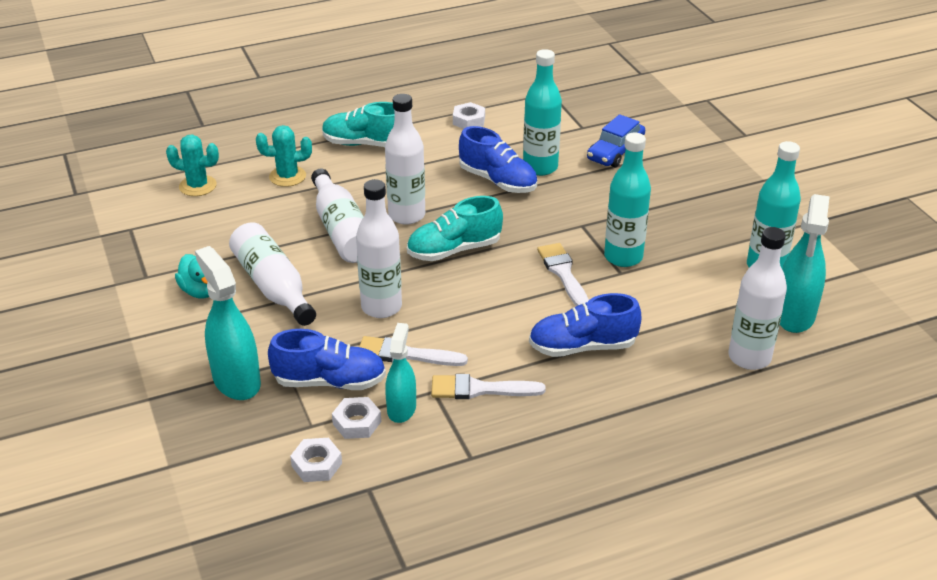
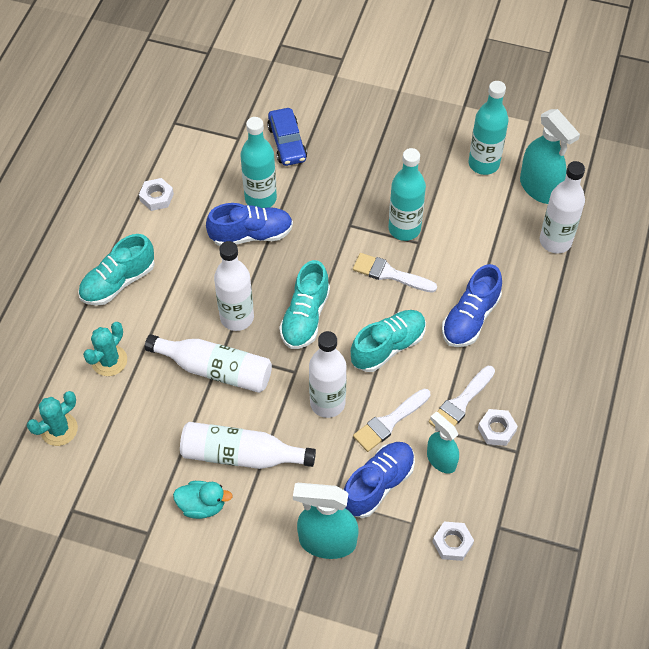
camera: 50 degrees left, 20 degrees up
white nut [332,397,381,439] -> white nut moved to [478,409,518,446]
none -> turquoise shoe [351,310,426,372]

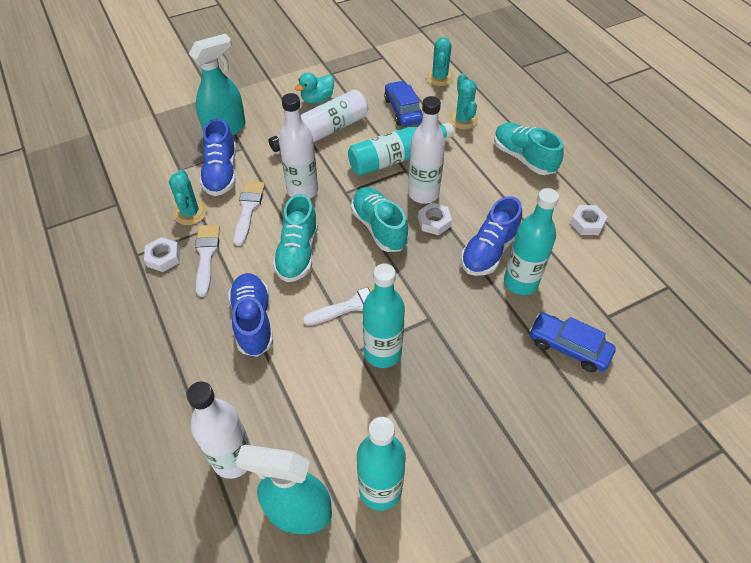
camera: 135 degrees right, 5 degrees down
turquoise shoe [78,234,155,306] -> turquoise shoe turned 45 degrees counterclockwise [494,123,564,175]
white bottle [145,334,272,393] -> turquoise bottle [348,123,454,176]
turquoise spray bottle [427,412,459,473] -> turquoise cactus [169,169,207,225]
white nut [432,522,474,561] -> white nut moved to [418,202,452,235]
none -> blue car [384,81,423,127]

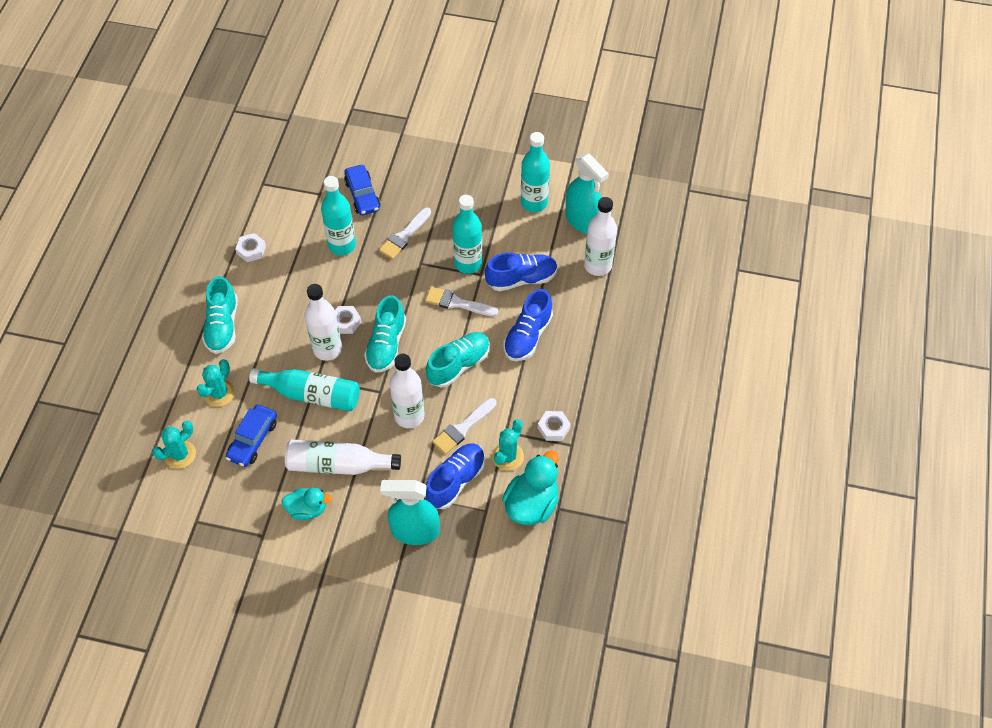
camera: 140 degrees left, 5 degrees up
white brush [195,225,220,297] -> white brush moved to [379,207,431,259]
blue shoe [461,196,522,276] -> blue shoe moved to [485,253,558,291]
none -> turquoise duck [502,451,559,525]

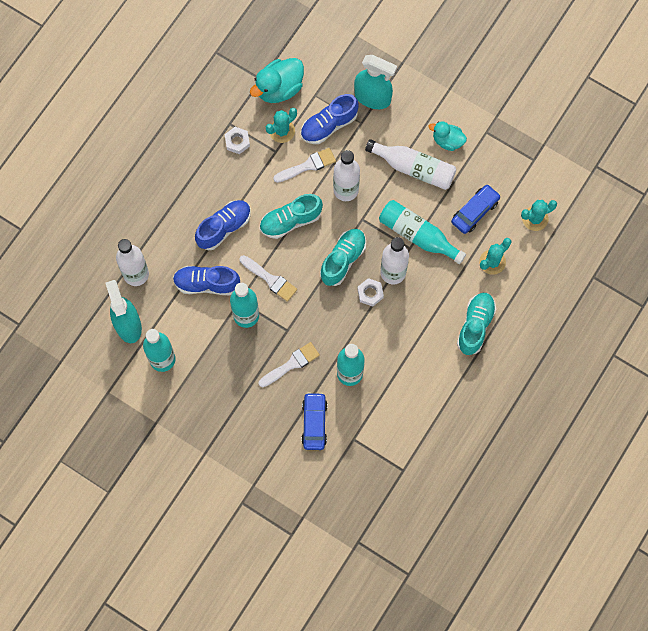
camera: 160 degrees left, 15 degrees up
white nut [235,233,266,262] -> none

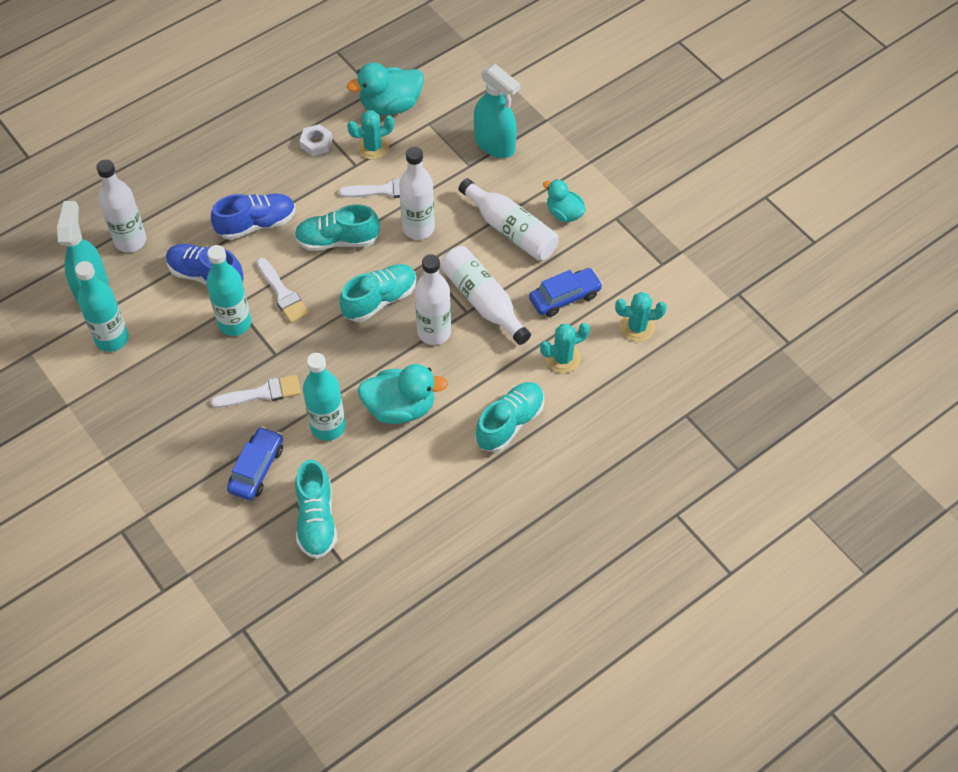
camera: 20 degrees right, 15 degrees down
blue shoe [301,94,359,144] -> none
white nut [357,278,384,307] -> none
turquoise bottle [379,200,466,264] -> white bottle [441,246,531,345]
none -> turquoise shoe [295,459,337,559]
none -> turquoise duck [358,364,448,424]

